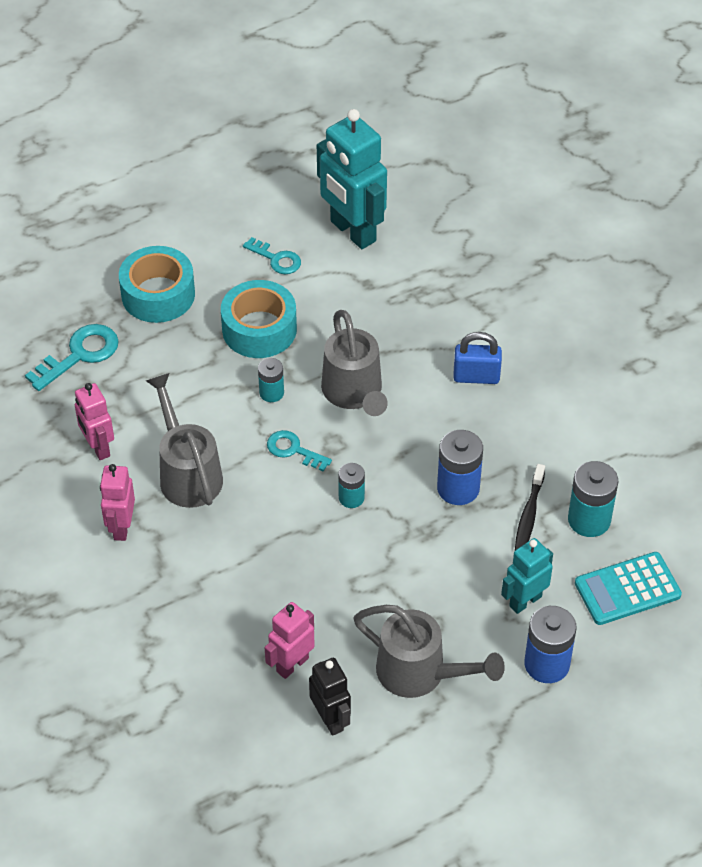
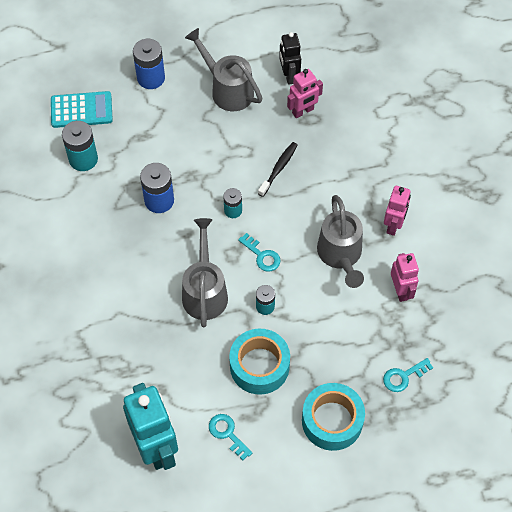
camera: 165 degrees left, 10 degrees up
turquoise key [25,324,118,391] -> turquoise key [383,358,433,392], size x0.65
blue padlock [453,332,502,384] -> none
turquoise robot [501,538,553,614] -> none
black toothbrush [515,464,545,550] -> black toothbrush moved to [258,142,298,197]

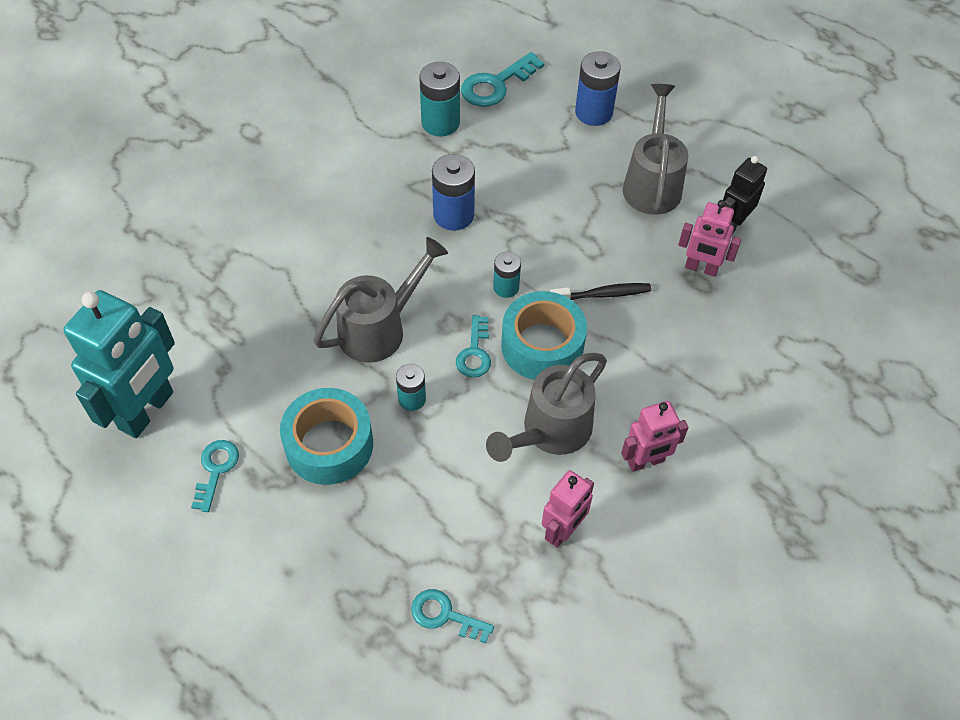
camera: 50 degrees right, 5 degrees down
turquoise calculator [51,91,113,128] -> turquoise key [461,52,544,107]
turquoise tape [302,383,365,451] -> turquoise tape moved to [501,291,587,380]

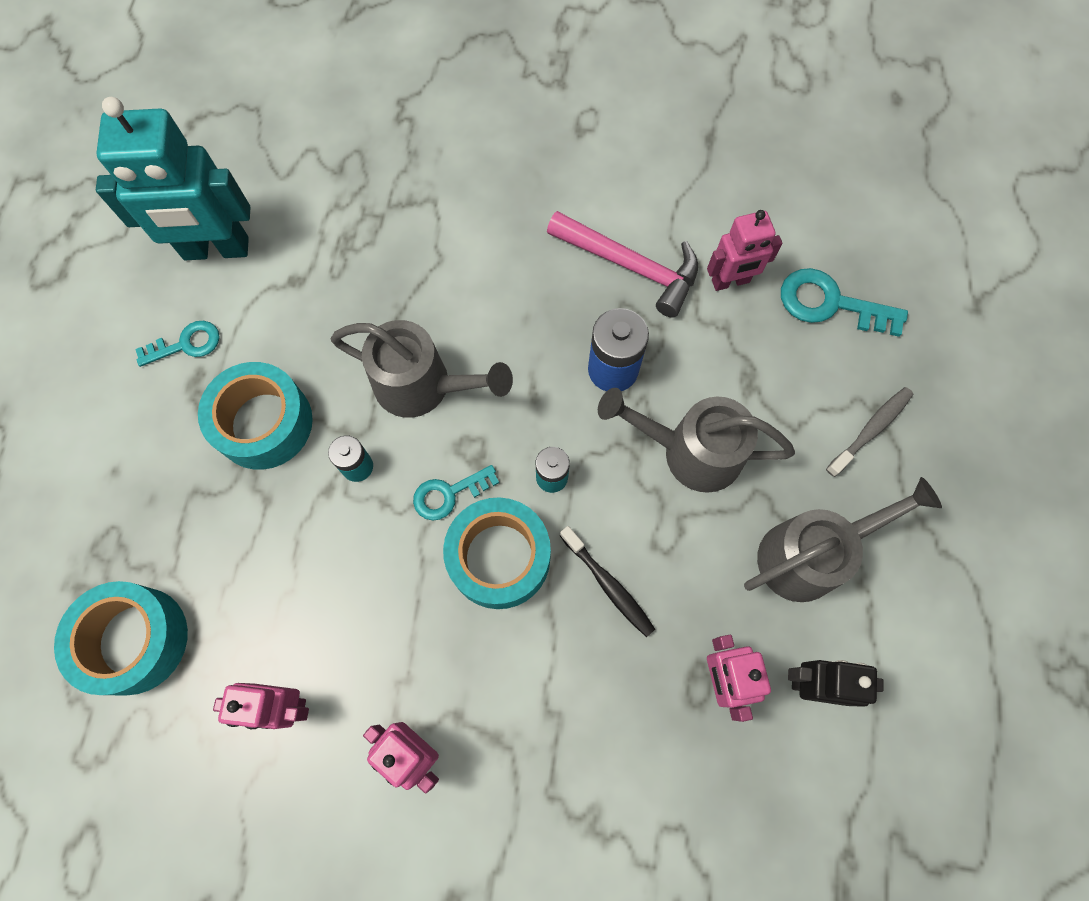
camera: 60 degrees right, 15 degrees up
turquoise key [411,589,494,643] -> turquoise tape [54,581,188,695]
turquoise battery [419,62,460,137] -> pink robot [707,210,782,291]
grey watering can [486,353,607,462] -> grey watering can moved to [598,388,795,493]
blue battery [575,51,621,126] -> grey toothbrush [826,387,913,477]
none -> pink hammer [547,211,698,318]

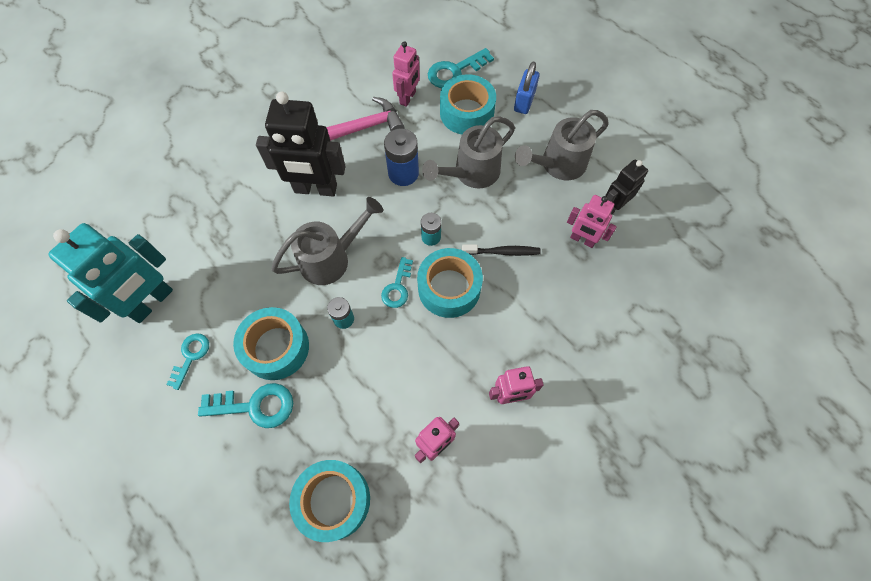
camera: 50 degrees left, 5 degrees down
grey watering can [744,477,942,602] -> grey watering can turned 135 degrees counterclockwise [515,110,609,180]
grey toothbrush [826,387,913,477] -> blue padlock [514,61,539,114]
none -> turquoise key [198,383,293,428]
none -> black robot [256,92,346,197]
none -> turquoise tape [440,74,496,134]

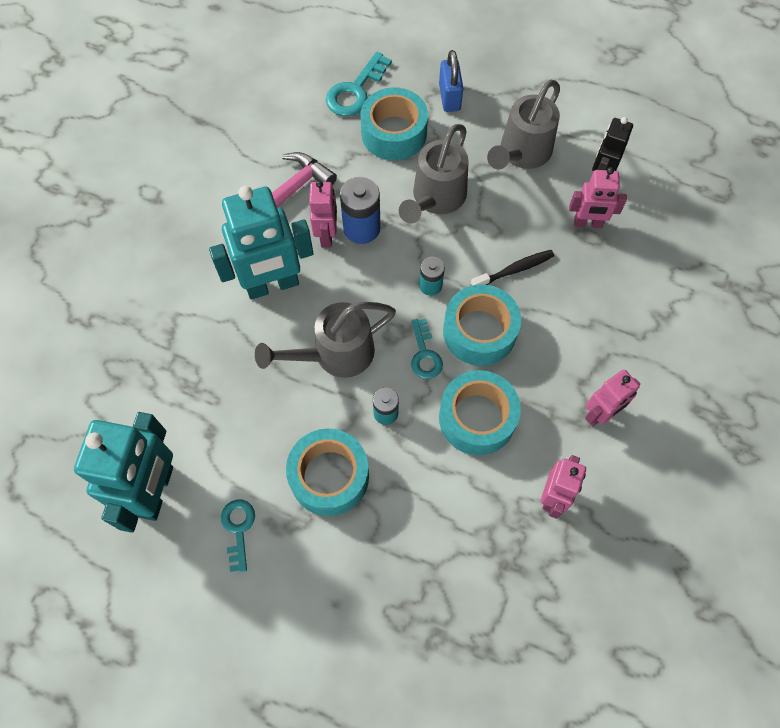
camera: 25 degrees left, 0 degrees up
turquoise key [198,383,293,428] -> none
black robot [256,92,346,197] -> turquoise robot [209,186,313,300]
grey watering can [271,197,383,285] -> grey watering can turned 150 degrees counterclockwise [255,302,396,378]
turquoise tape [289,460,370,542] -> turquoise tape moved to [439,370,521,455]
pink robot [392,41,420,107] -> pink robot moved to [309,180,337,247]

